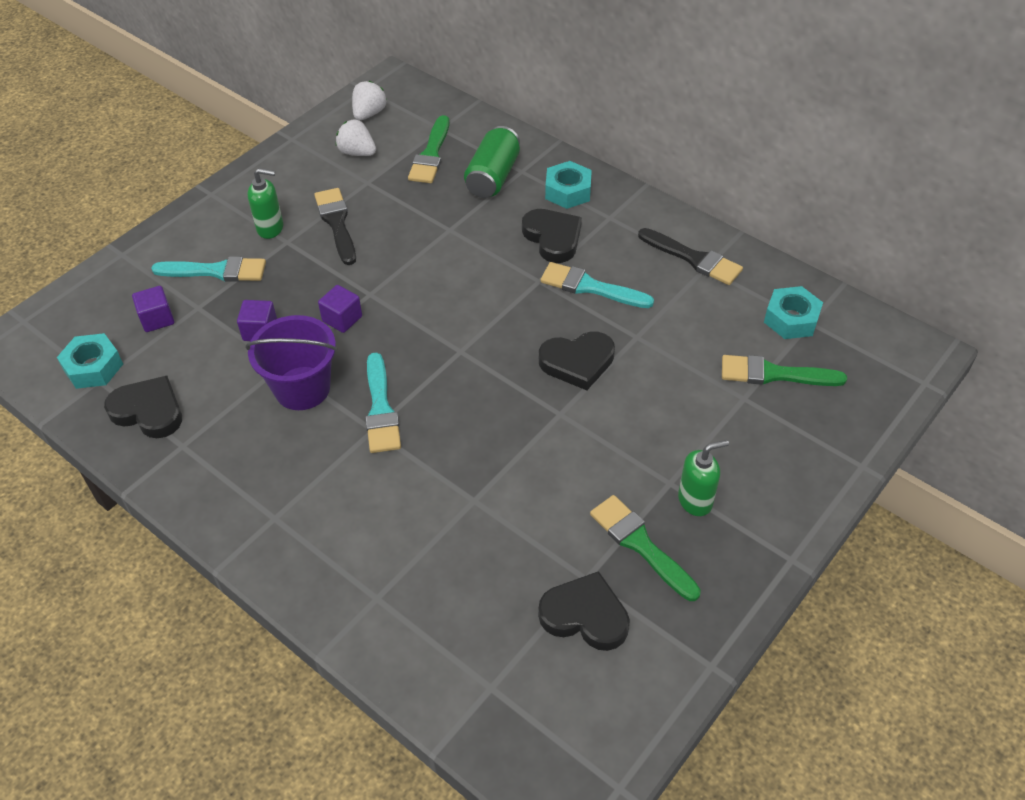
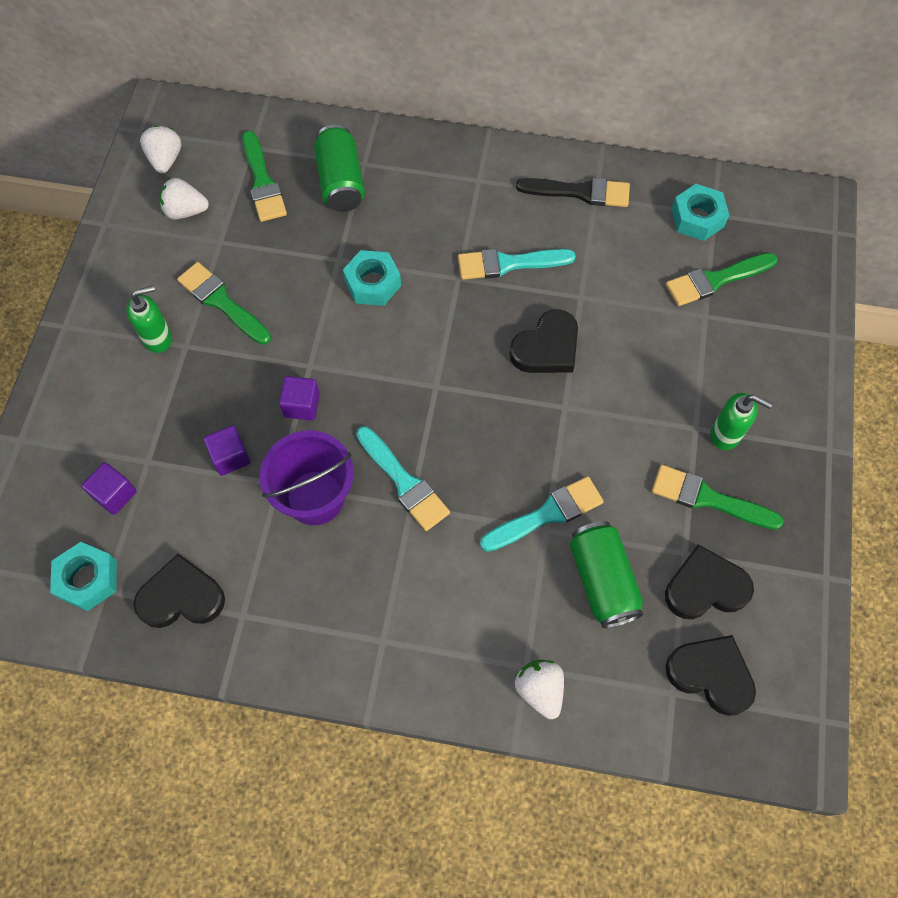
camera: 30 degrees left, 15 degrees up
turquoise brush [151,256,266,282] -> turquoise brush moved to [480,476,604,552]
black brush [314,188,356,265] -> green brush [177,262,271,345]
black heart [522,209,582,263] -> black heart moved to [665,635,756,716]
turquoise nut [545,161,592,209] -> turquoise nut moved to [343,250,401,306]
green soap dispenser [678,440,729,516] -> green soap dispenser turned 75 degrees clockwise [711,393,772,450]
none -> white strawberry [515,660,564,719]
none -> green can [570,521,643,628]

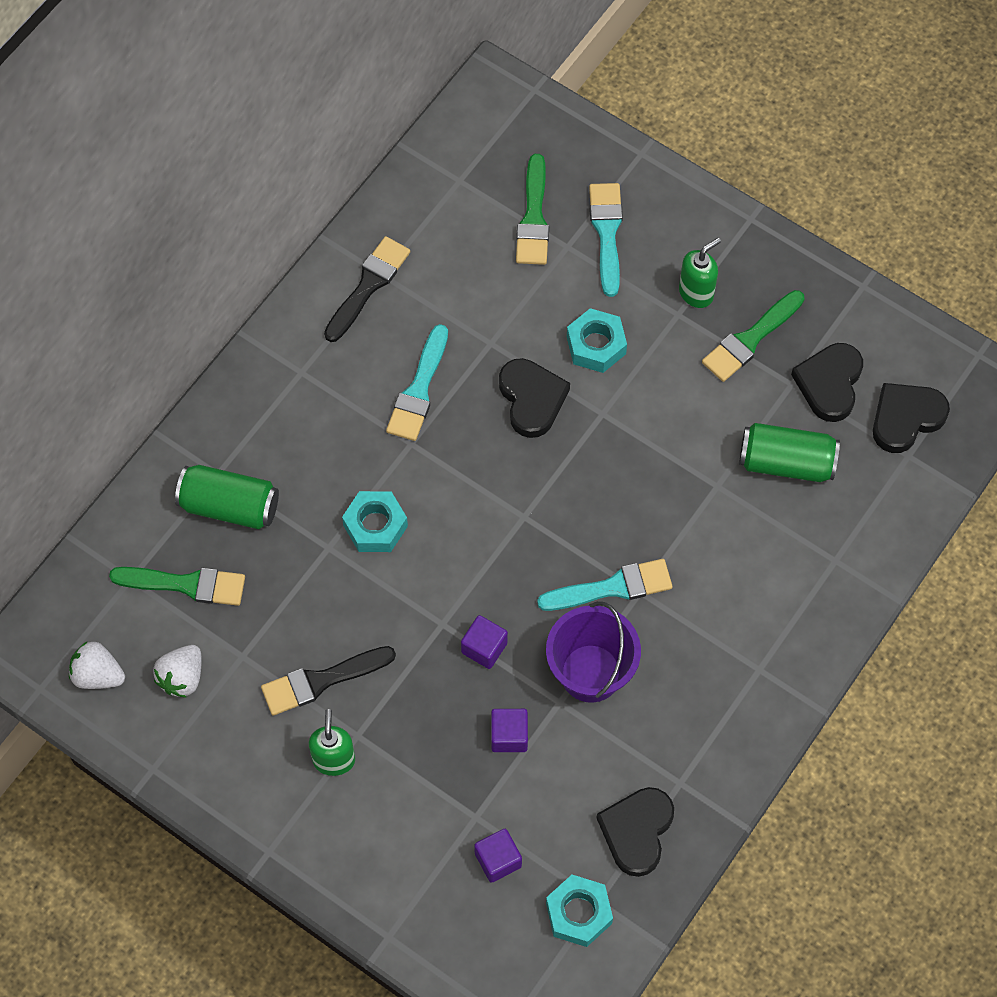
camera: 65 degrees left, 0 degrees up
green brush [177,262,271,345] -> black brush [261,646,396,716]
turquoise brush [480,476,604,552] -> turquoise brush moved to [589,183,623,297]
white strawberry [515,660,564,719] -> none
turquoise nut [671,184,729,241] -> turquoise nut moved to [567,308,627,373]

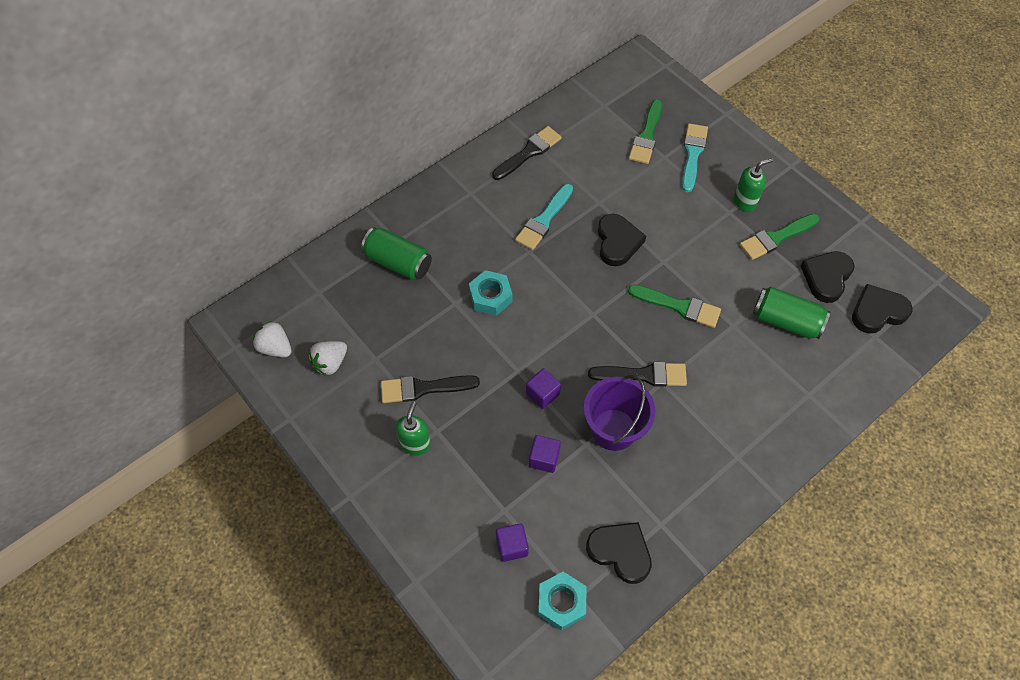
camera: 15 degrees right, 5 degrees down
green brush [109,567,245,606] -> green brush moved to [628,284,721,328]
turquoise brush [537,559,673,611] -> black brush [588,362,687,387]
turquoise nut [567,308,627,373] -> none
black heart [596,787,674,877] -> black heart turned 90 degrees clockwise [586,522,652,584]

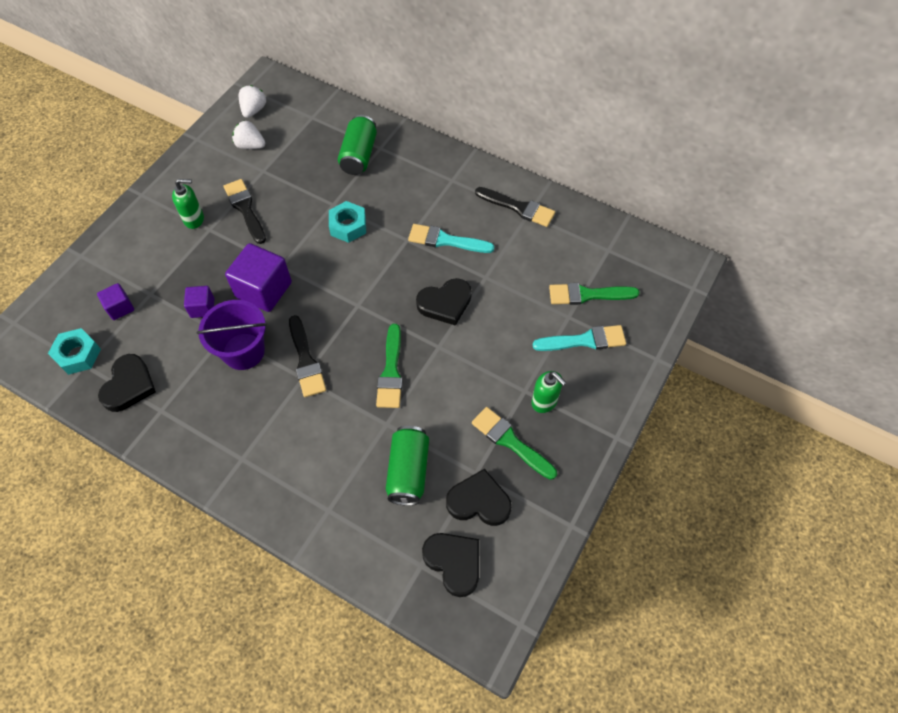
camera: 70 degrees right, 0 degrees up
purple cube [526,368,561,409] -> purple cube [225,243,292,312], size x1.88

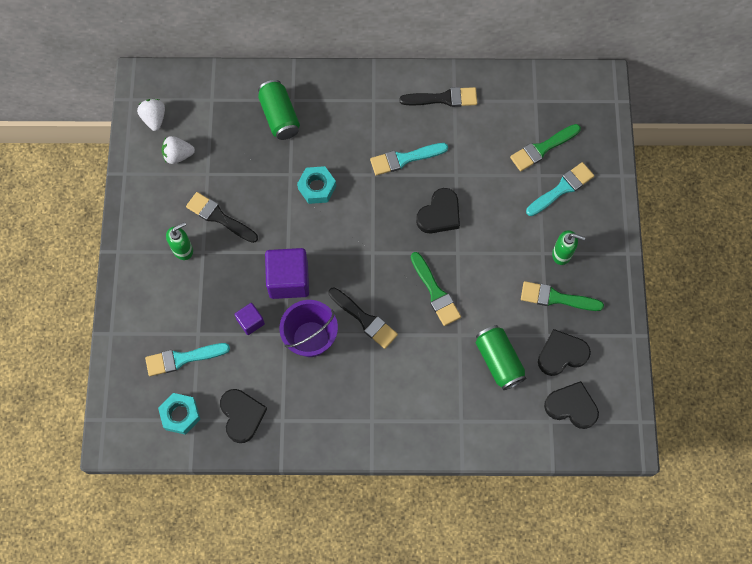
camera: 30 degrees left, 10 degrees up
purple cube [97,283,134,320] -> turquoise brush [145,343,230,376]

